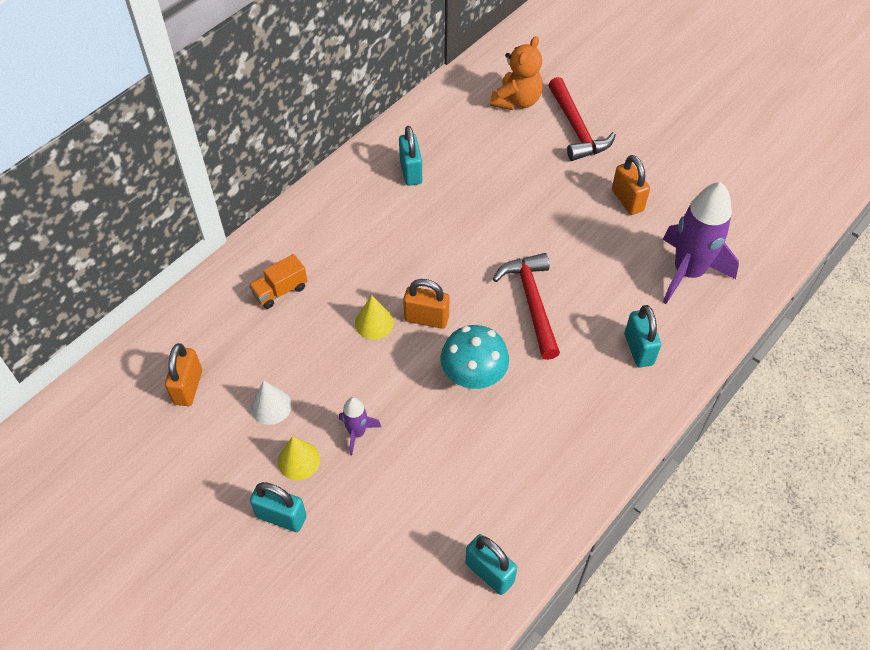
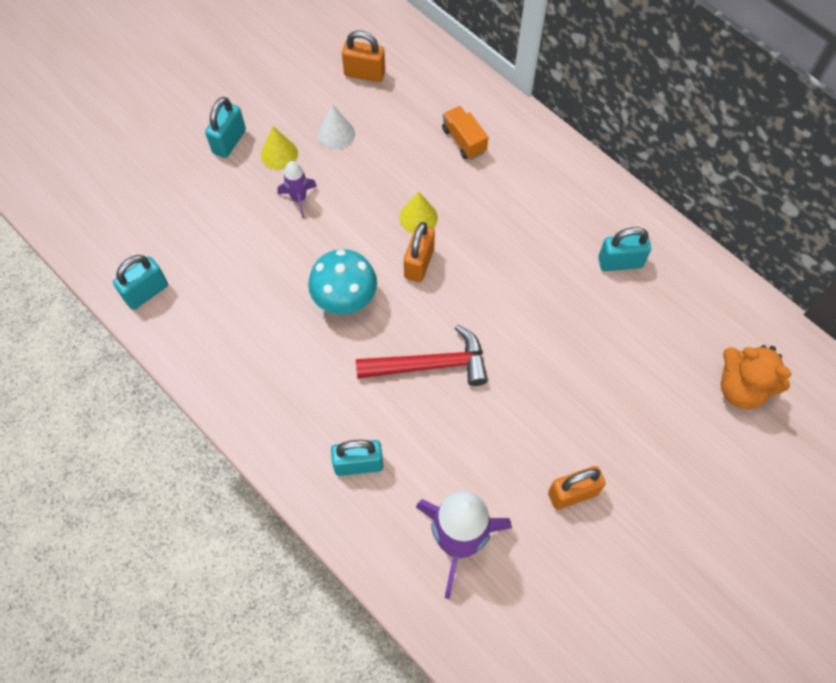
camera: 95 degrees right, 10 degrees up
red hammer [548,77,616,161] -> none

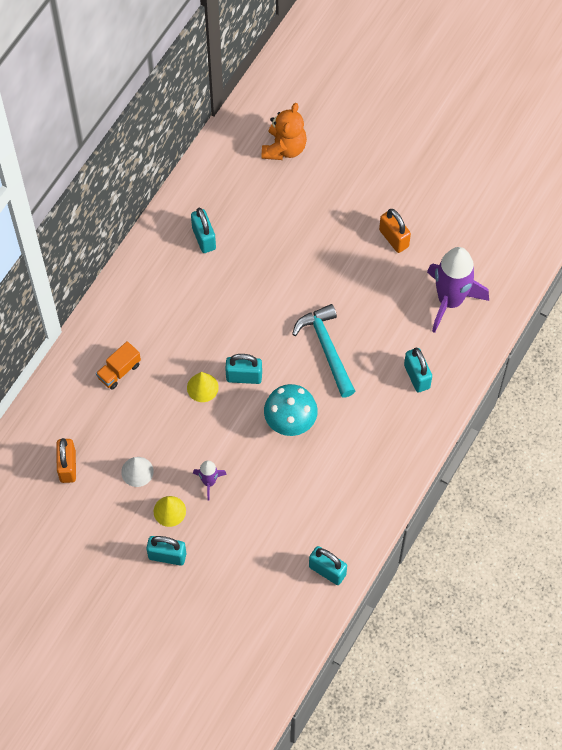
camera: 105 degrees left, 0 degrees up
red hammer [356,325,488,386] -> turquoise hammer [292,304,355,398]
orange padlock [404,222,435,282] -> turquoise padlock [225,354,262,384]

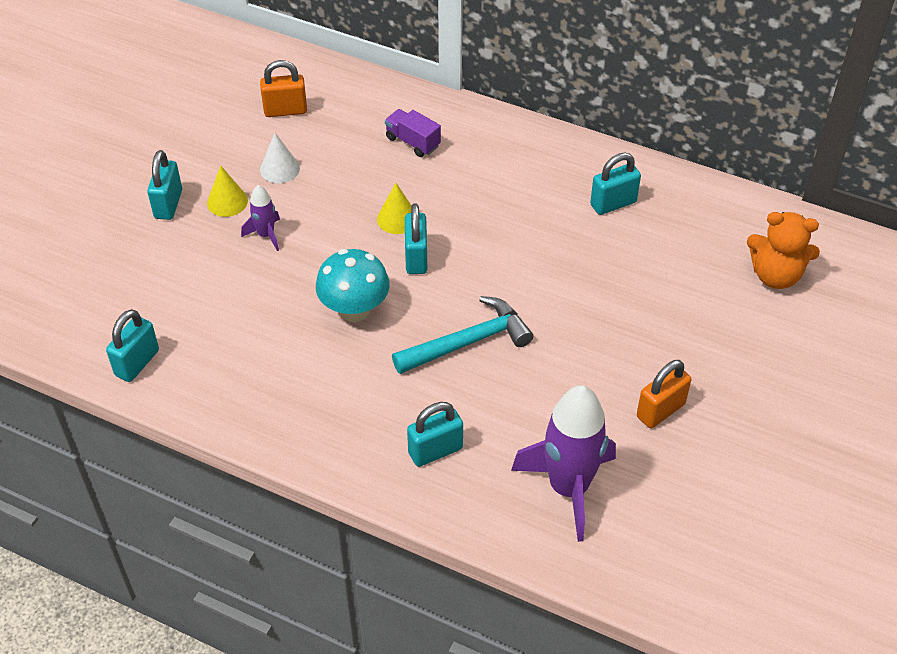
camera: 85 degrees right, 15 degrees down
orange truck [96,341,141,390] -> purple truck [385,109,441,157]

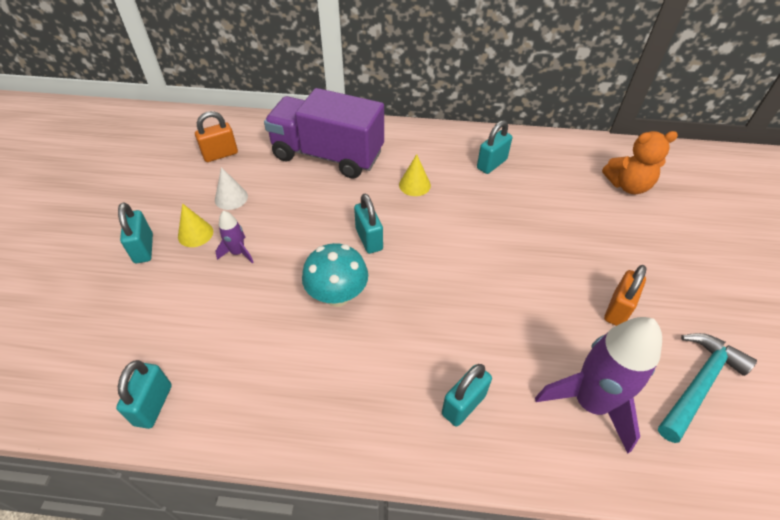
camera: 20 degrees left, 0 degrees up
yellow cone [377,183,412,234] -> yellow cone moved to [399,154,431,196]
purple truck [385,109,441,157] -> purple truck [264,88,384,179], size x2.50
turquoise hammer [392,296,533,374] -> turquoise hammer moved to [658,333,757,443]

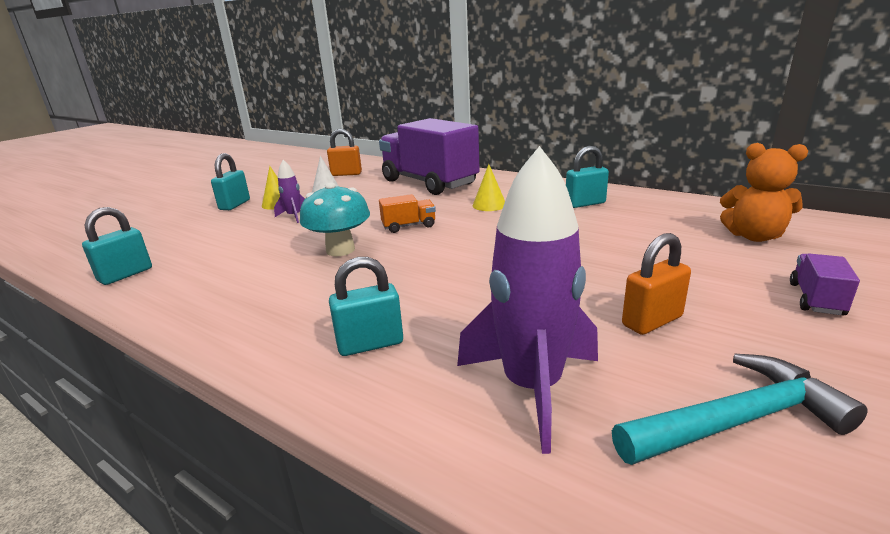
camera: 30 degrees right, 25 degrees down
turquoise padlock [354,194,383,254] -> orange truck [379,194,436,233]
none -> purple truck [790,253,860,315]

